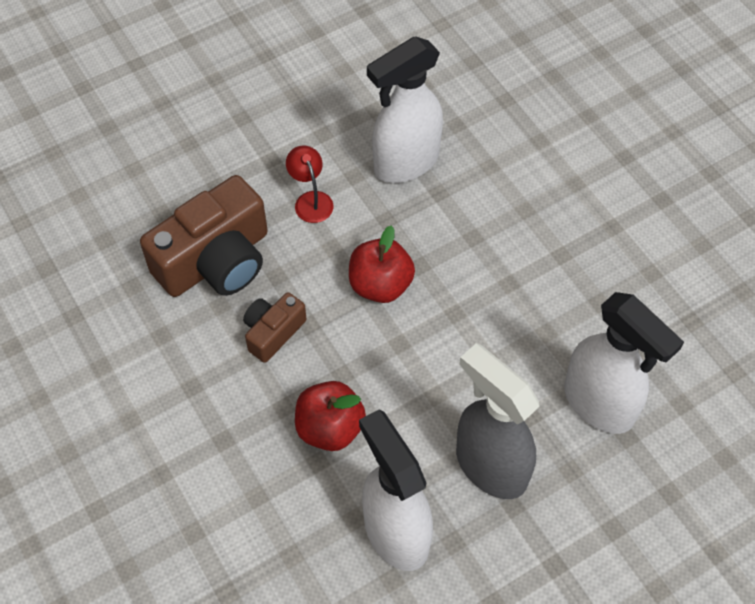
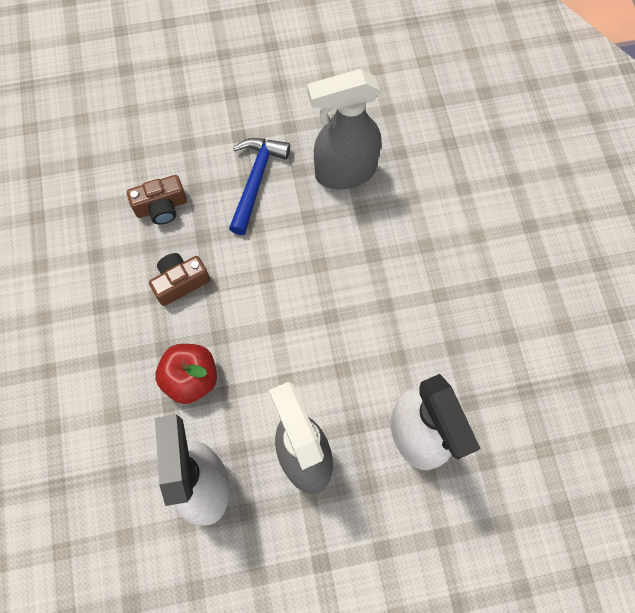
camera: 20 degrees right, 10 degrees up
brown camera [140,175,268,297] -> brown camera [127,175,187,225], size x0.52
red lamp [286,146,333,223] -> blue hammer [229,138,290,235]
red apple [349,225,415,303] -> none
white spray bottle [367,36,443,183] -> grey spray bottle [307,69,381,189]

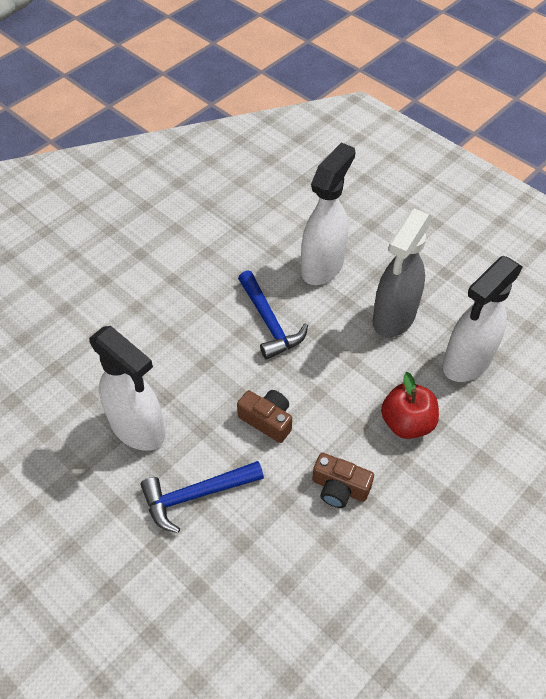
camera: 125 degrees left, 15 degrees down
brown camera [127,175,187,225] -> brown camera moved to [237,390,292,443]
grey spray bottle [307,69,381,189] -> white spray bottle [89,326,165,451]
none -> blue hammer [238,270,308,360]

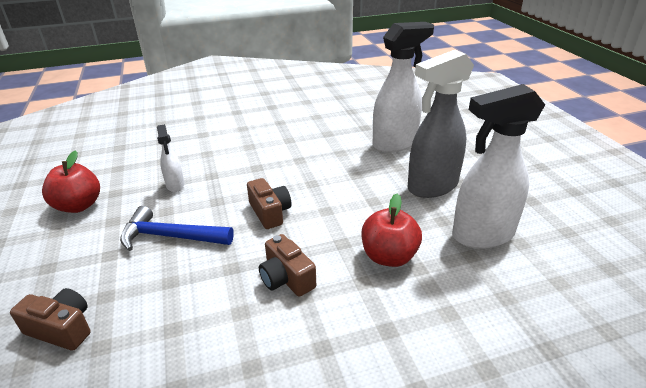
camera: 30 degrees right, 20 degrees down
white spray bottle [89,326,165,451] -> white spray bottle [157,124,185,192], size x0.50
blue hammer [238,270,308,360] -> none
none -> brown camera [10,288,91,350]
none -> red apple [42,150,100,213]

